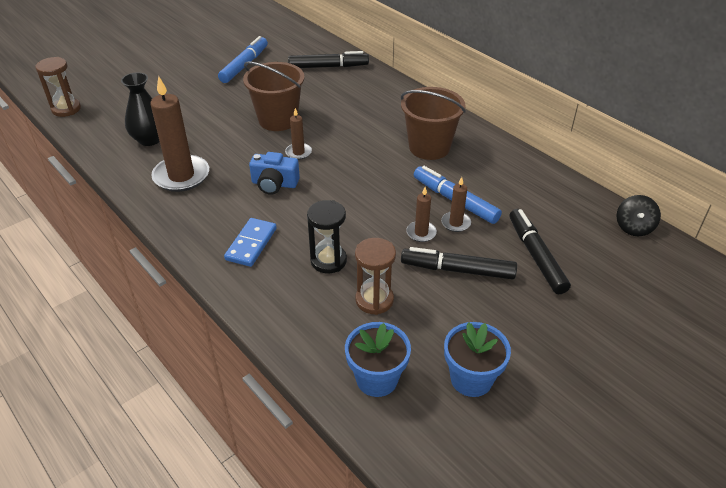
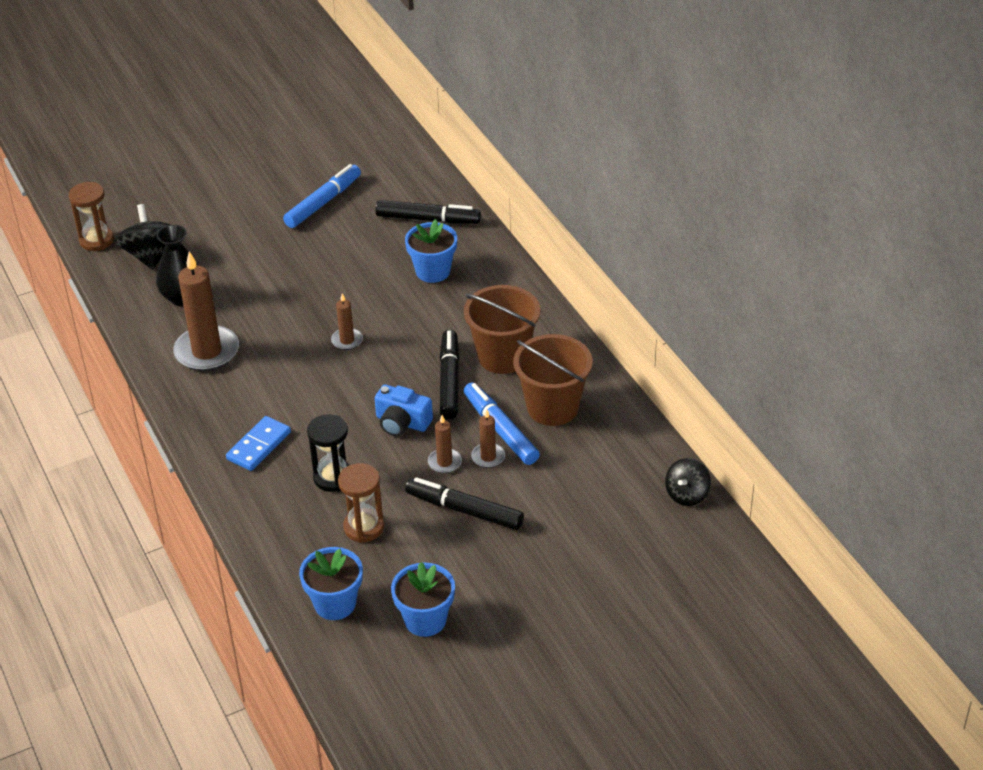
camera: 15 degrees right, 0 degrees up
brown bucket [243,62,305,131] -> brown bucket moved to [513,334,592,426]
blue camera [249,152,300,195] -> blue camera moved to [375,384,433,436]
black marker [510,209,571,294] -> black marker moved to [439,330,460,419]
none -> black spinning top [115,204,171,270]
none -> blue flower pot [405,219,457,283]

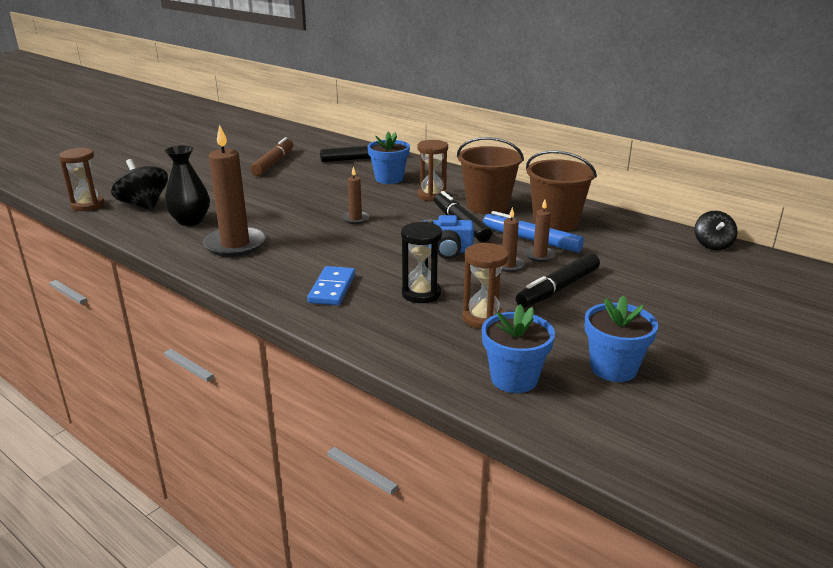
camera: 25 degrees left, 15 degrees down
blue marker [283,164,361,228] -> brown marker [250,137,294,176]
black marker [405,477,524,530] -> black marker turned 45 degrees counterclockwise [516,253,600,308]
none -> brown hourglass [417,140,448,202]

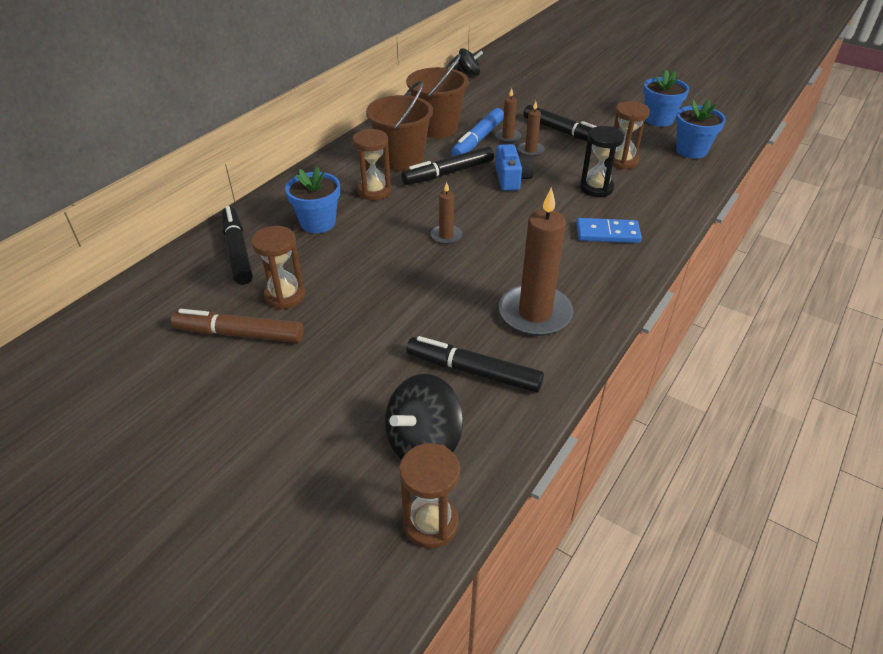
camera: 95 degrees left, 15 degrees up
black vase [165,145,210,226] -> black marker [407,336,544,393]
none -> brown hourglass [251,226,305,310]

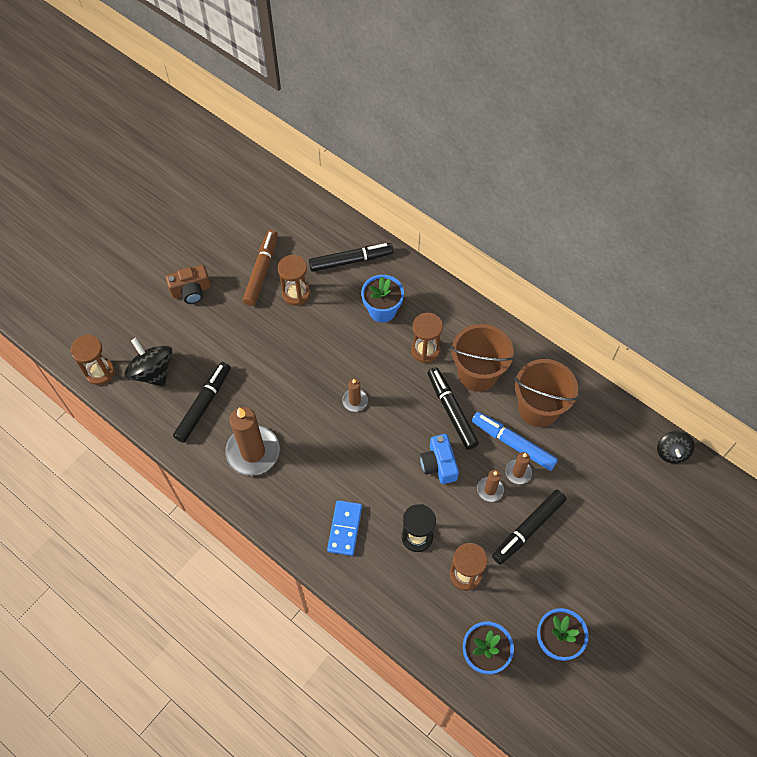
camera: 95 degrees right, 20 degrees up
blue camera [495,144,534,191] -> blue camera turned 75 degrees clockwise [420,434,459,484]
none -> brown camera [166,265,211,304]

